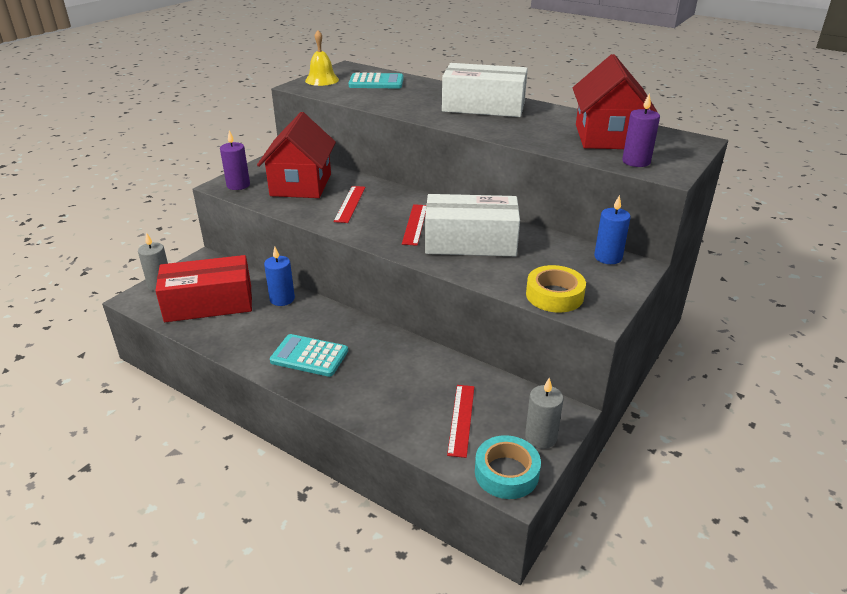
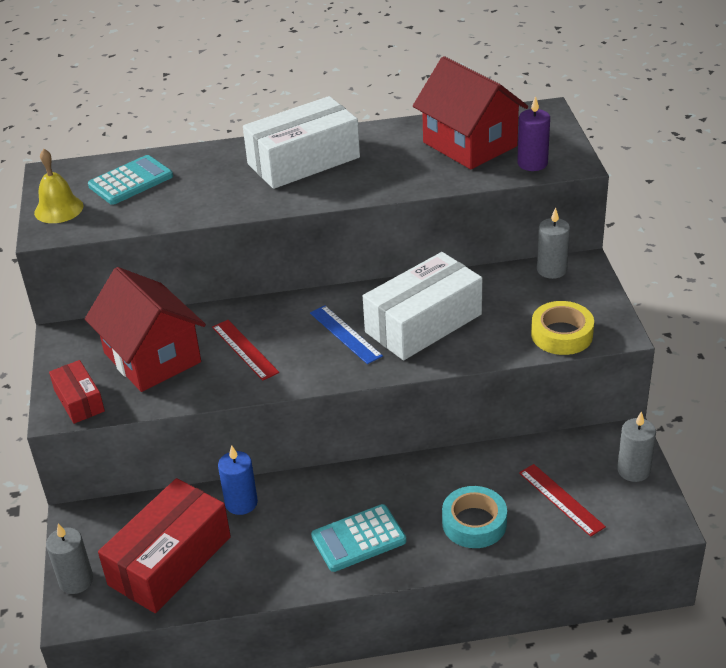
camera: 40 degrees left, 5 degrees up
purple candle [220,131,250,190] -> red box [49,360,105,424]
red ruler [402,204,426,246] -> blue ruler [310,305,383,364]
turquoise tape [475,435,541,499] -> turquoise tape moved to [442,486,507,548]
blue candle [594,195,631,264] -> grey candle [537,207,570,279]

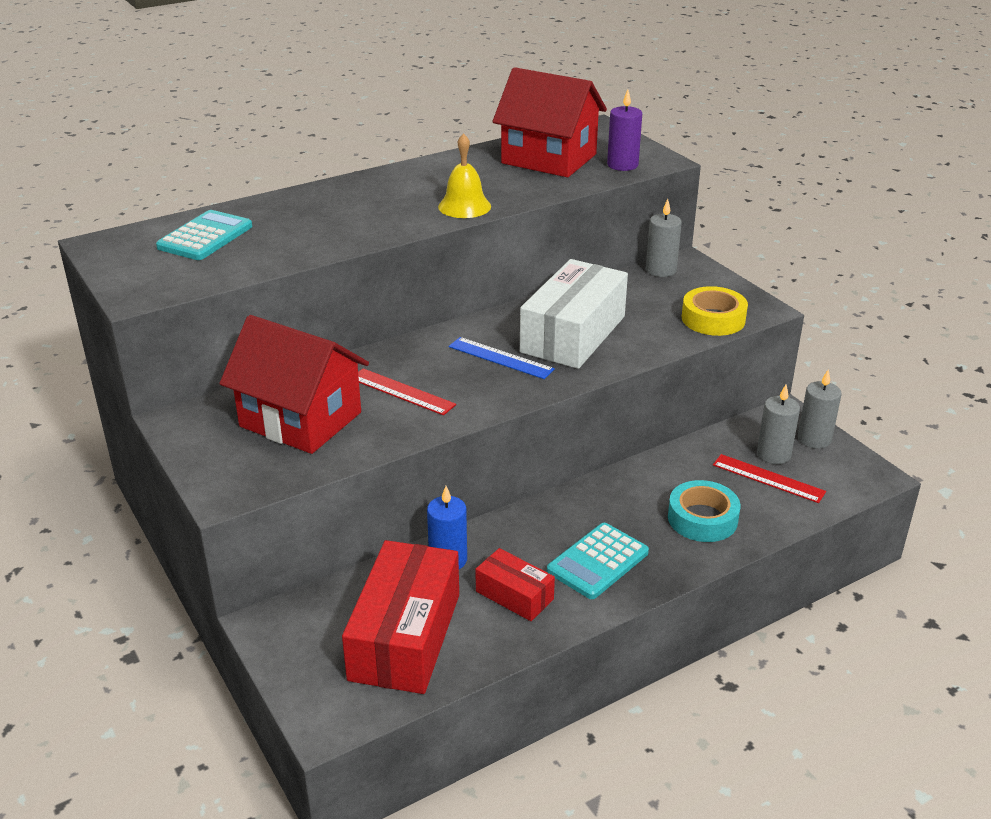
camera: 25 degrees left, 5 degrees down
yellow bell [34,149,83,223] -> yellow bell moved to [438,133,491,218]
grey candle [46,523,93,594] -> grey candle moved to [757,385,800,464]
red box [49,360,105,424] -> red box moved to [475,548,555,621]
white box [243,96,360,189] -> none

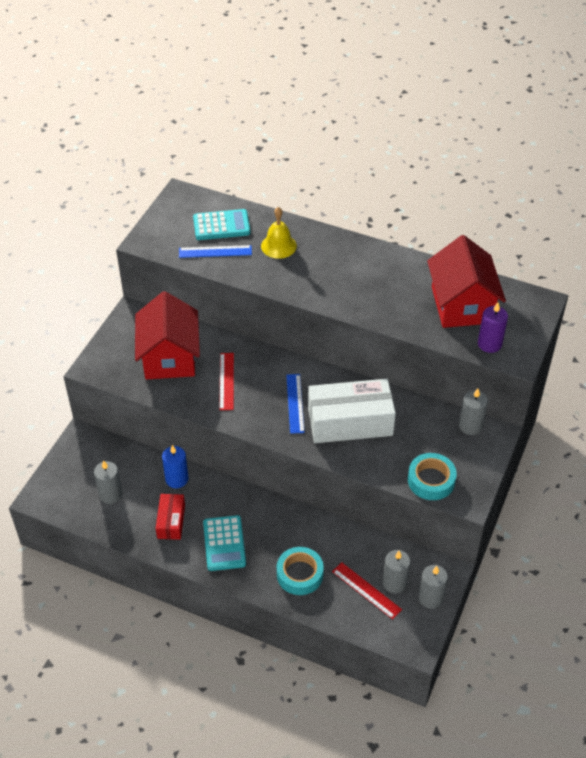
camera: 55 degrees right, 15 degrees up
red box [342,540,459,694] -> grey candle [94,460,122,504]
yellow bell [438,133,491,218] -> yellow bell moved to [261,207,297,259]
turquoise calculator [547,523,649,599] -> turquoise calculator turned 105 degrees counterclockwise [203,515,246,571]
yellow tape [682,286,748,336] -> turquoise tape [408,453,457,500]
red ruler [713,454,826,503] -> red ruler turned 45 degrees counterclockwise [332,562,402,620]
none -> blue ruler [179,245,252,258]

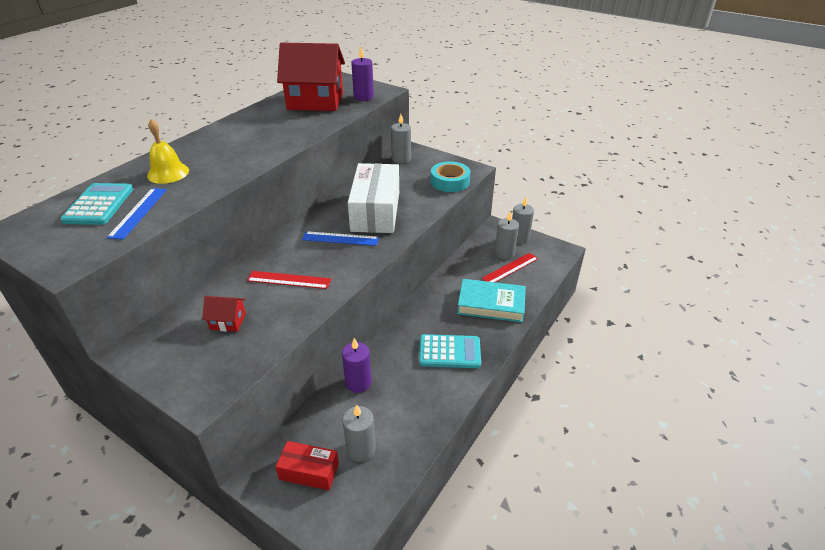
camera: 80 degrees left, 10 degrees down
red house [135,291,200,380] -> red house [202,296,246,332], size x0.42
red box [156,494,185,540] -> red box moved to [276,441,339,490]
blue candle [162,445,188,488] -> purple candle [342,338,372,393]
turquoise tape [277,547,324,595] -> turquoise book [457,279,526,323]

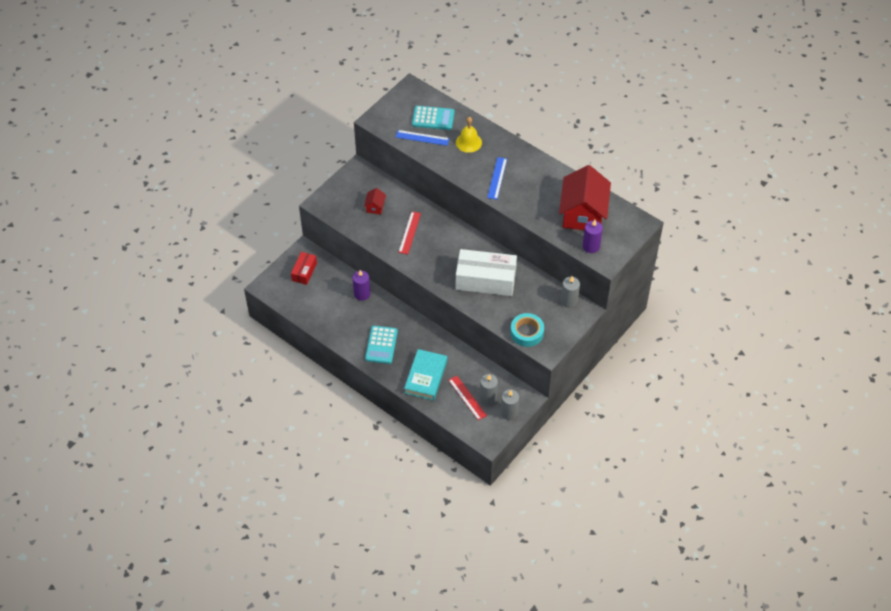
camera: 95 degrees right, 15 degrees up
blue ruler [302,231,379,246] -> blue ruler moved to [487,157,507,200]
grey candle [343,404,376,462] -> none

